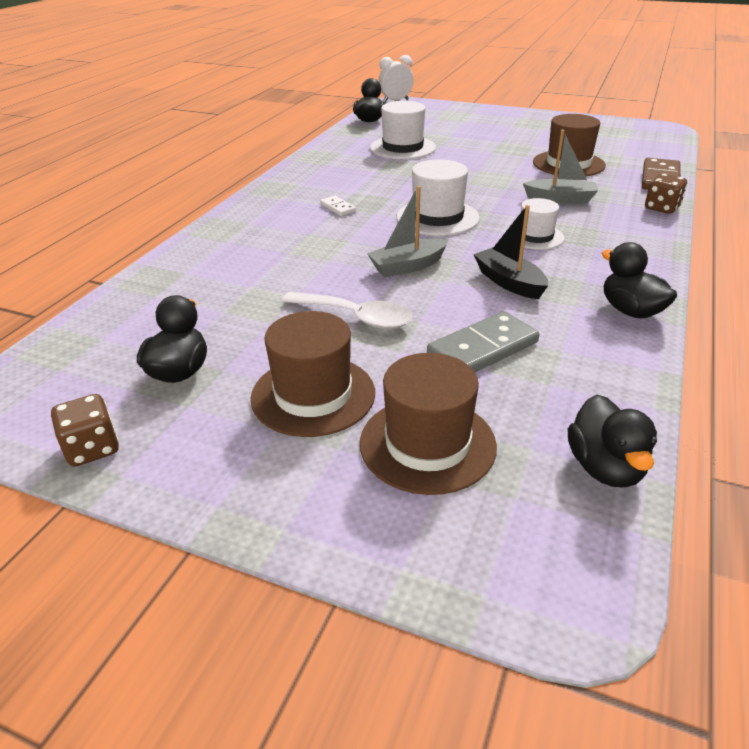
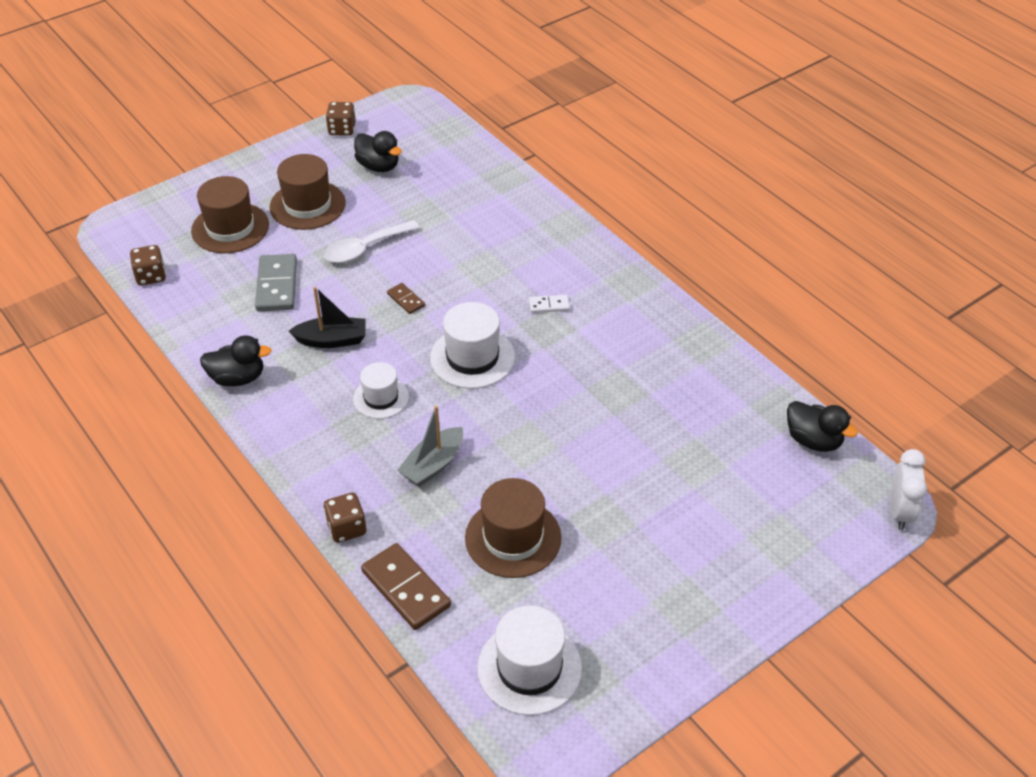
camera: 120 degrees right, 10 degrees up
grey boat [367,186,448,277] -> brown domino [387,283,425,314]
white hat [370,101,436,159] -> white hat moved to [477,605,582,715]
black duck [568,395,657,487] -> brown dice [130,245,166,285]

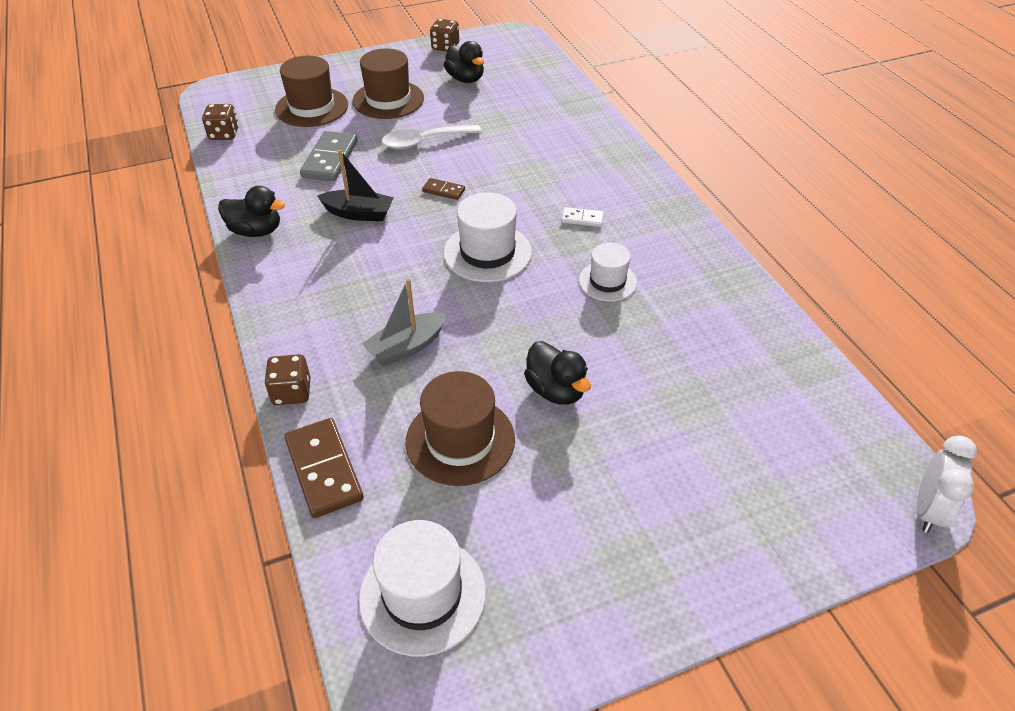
camera: 15 degrees right, 0 degrees up
white hat [353,362,409,419] -> white hat moved to [579,243,637,302]
brown domino [387,283,425,314] -> brown domino turned 45 degrees counterclockwise [422,178,465,200]
black duck [787,401,858,452] -> black duck moved to [524,341,591,405]

